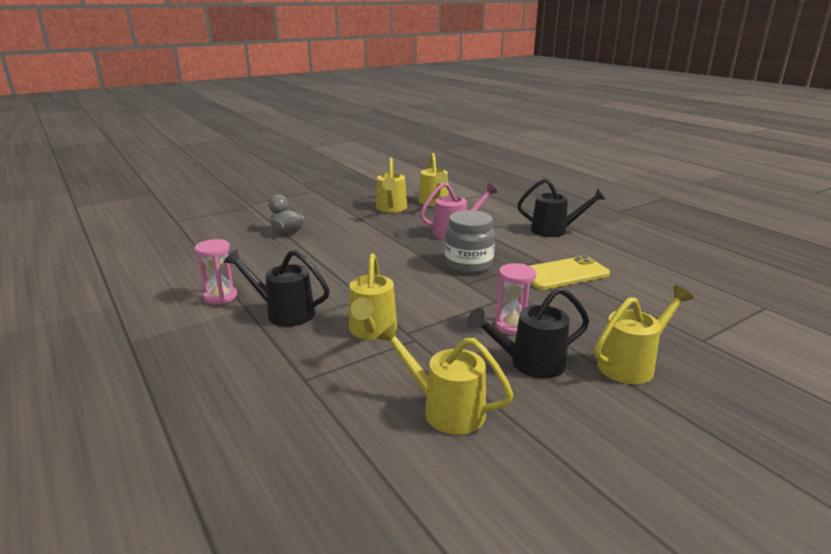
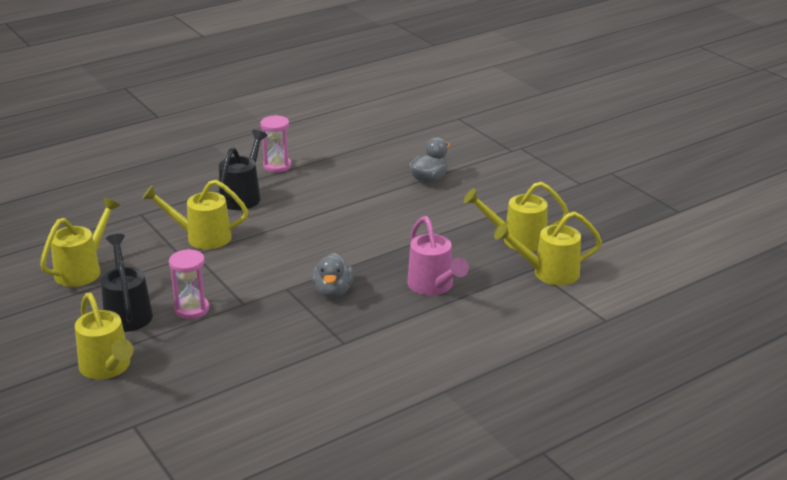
camera: 90 degrees right, 5 degrees up
grey jar [445,210,495,274] -> grey duck [312,252,354,298]
black watering can [517,178,606,237] -> none
yellow phone [530,255,610,290] -> none

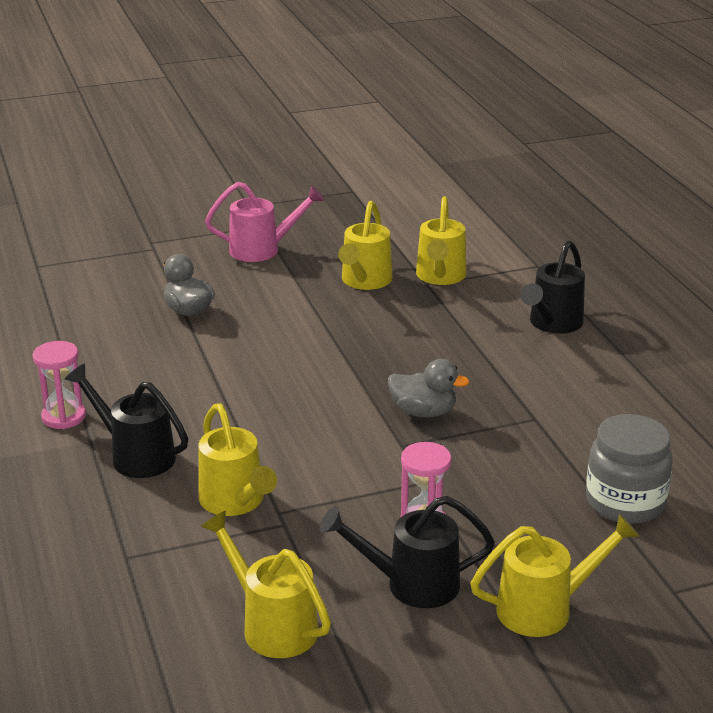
camera: 75 degrees left, 0 degrees up
yellow watering can [142,180,248,249] -> yellow watering can turned 45 degrees counterclockwise [199,403,277,516]
pink watering can [407,216,469,295] -> pink watering can moved to [205,182,324,262]
none -> black watering can [521,240,585,334]
none -> grey jar [586,414,673,524]

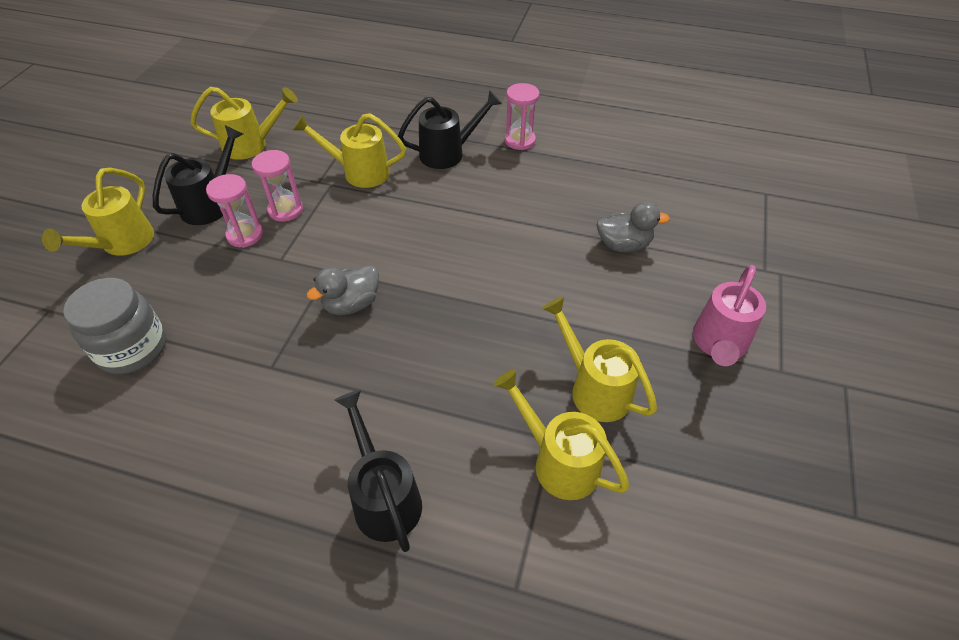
camera: 125 degrees right, 20 degrees up
none -> pink hourglass [252,150,303,222]

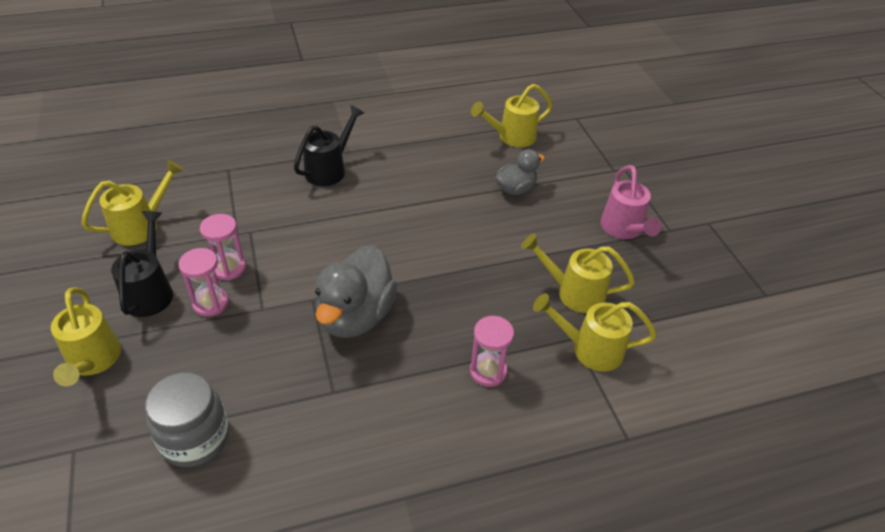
camera: 35 degrees left, 5 degrees down
yellow watering can [293,113,406,188] -> yellow watering can moved to [471,84,553,147]
grey duck [307,265,379,315] -> grey duck [315,245,398,338], size x1.75
black watering can [334,390,422,552] -> none
pink hourglass [505,83,539,150] -> pink hourglass moved to [470,316,514,387]

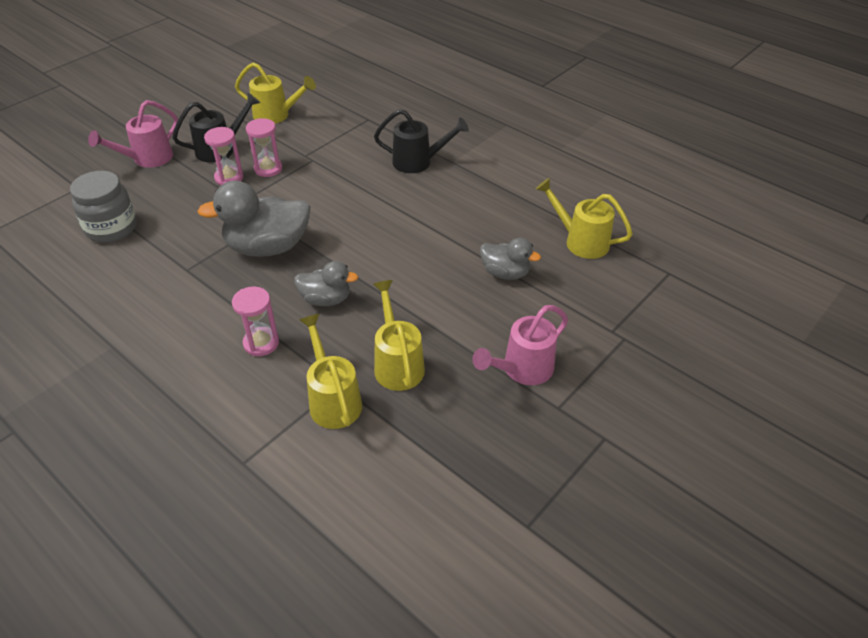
camera: 60 degrees right, 0 degrees up
yellow watering can [51,287,121,387] -> pink watering can [88,100,178,168]
none -> grey duck [294,261,358,306]

